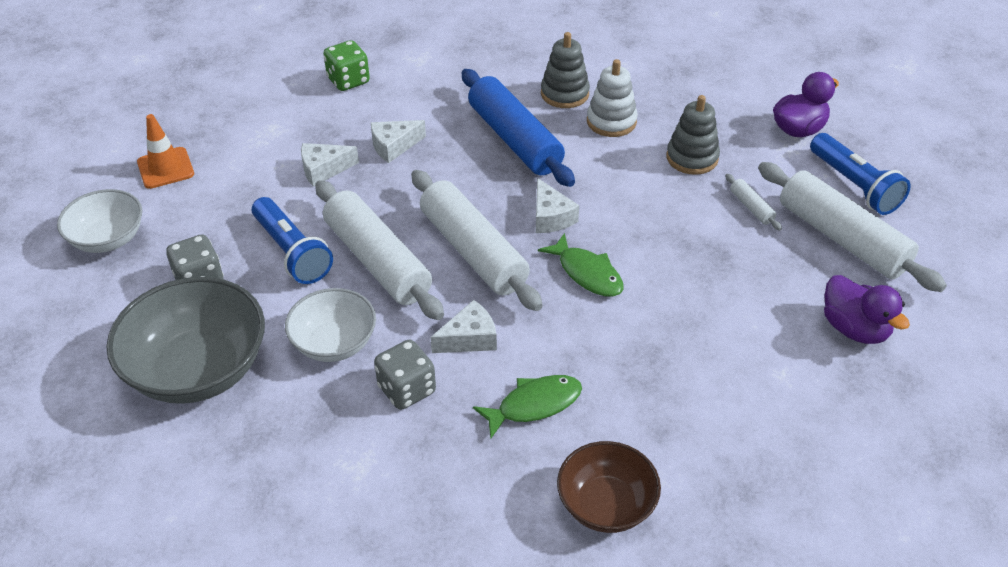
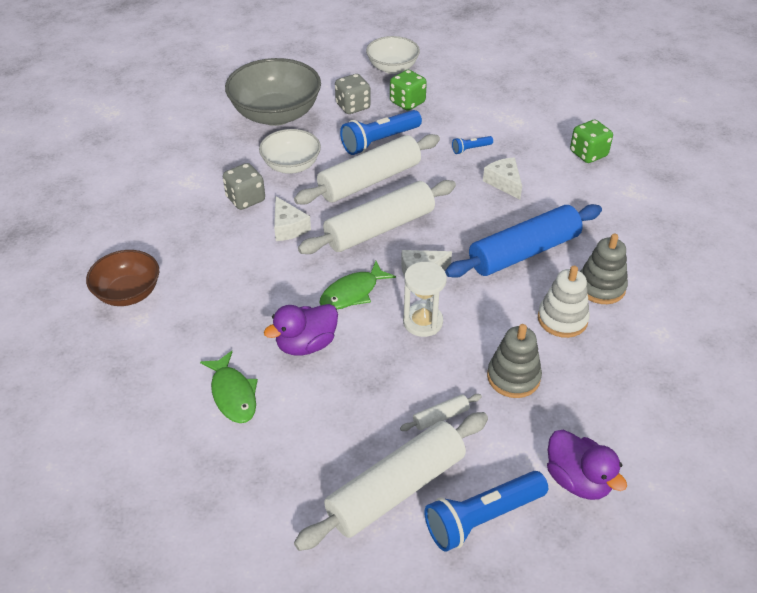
camera: 90 degrees right, 0 degrees up
orange traffic cone [137,114,194,189] -> none
white cheese [301,143,359,187] -> blue flashlight [452,136,493,154]
green fish [473,375,582,438] -> green fish moved to [200,351,258,423]
purple duck [824,275,910,344] -> purple duck moved to [264,304,338,356]
none -> green dice [390,70,427,111]
none -> white hourglass [403,262,447,337]

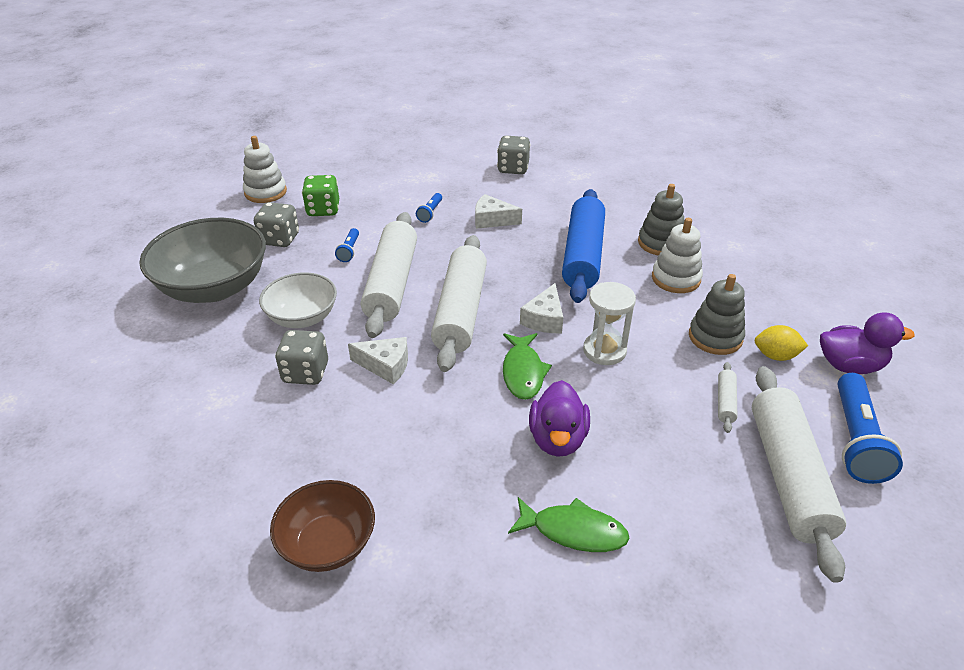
camera: 50 degrees left, 5 degrees down
blue flashlight [340,110,422,155] -> blue flashlight [335,228,359,262], size x0.49
white bowl [366,36,420,74] -> white stacking toy [243,136,287,203]
green dice [570,120,613,163] -> grey dice [497,136,530,174]
none -> yellow lemon [755,325,808,361]

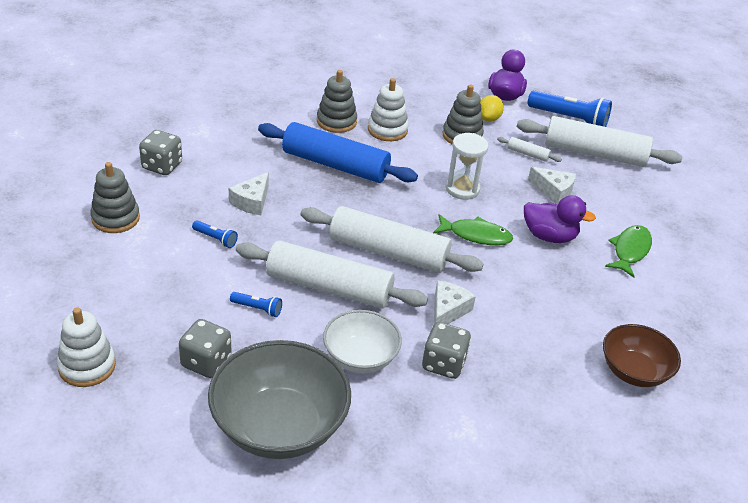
camera: 80 degrees left, 0 degrees up
green dice [302,175,339,216] -> none
white cheese [520,283,563,333] -> white cheese moved to [528,167,576,204]
none -> grey stacking toy [90,162,140,233]

